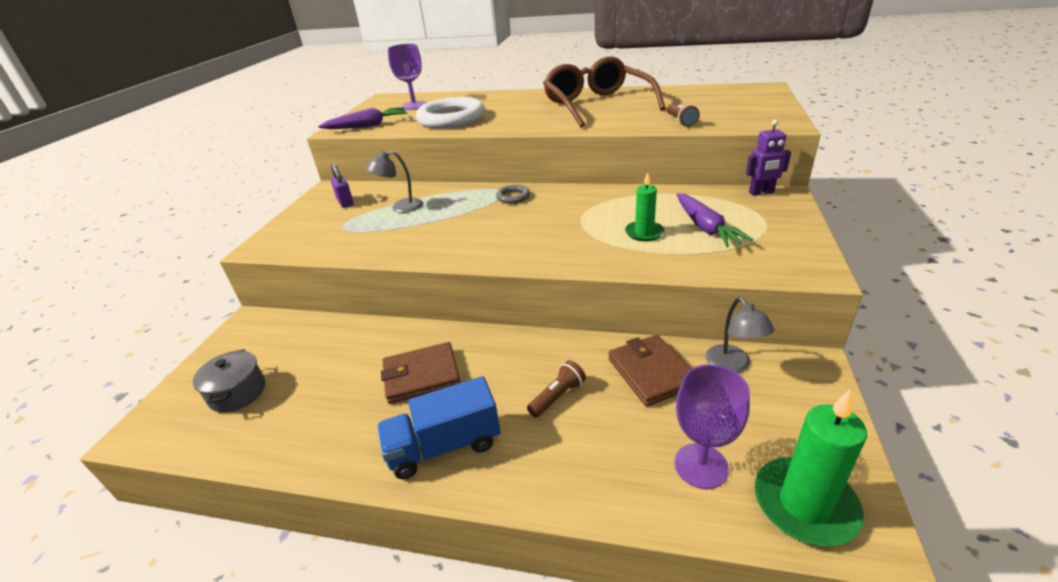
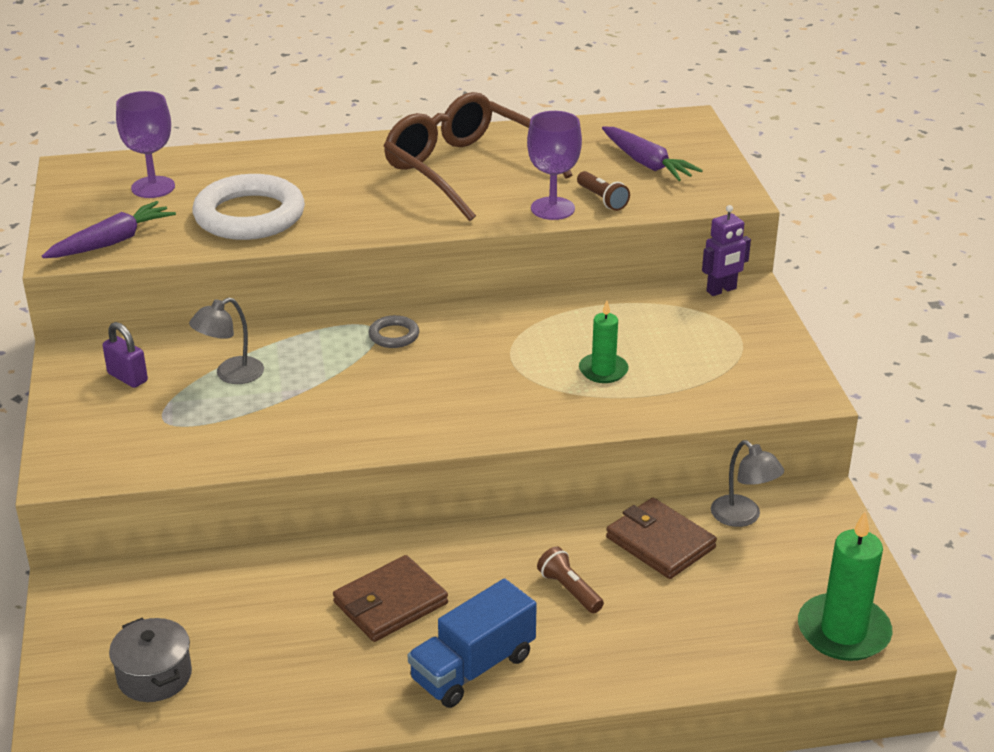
camera: 25 degrees left, 0 degrees up
brown flashlight [527,360,586,418] -> brown flashlight turned 60 degrees counterclockwise [537,547,604,613]
purple goblet [674,364,750,489] -> purple goblet moved to [527,111,582,220]
purple carrot [676,193,753,247] -> purple carrot moved to [602,127,703,181]

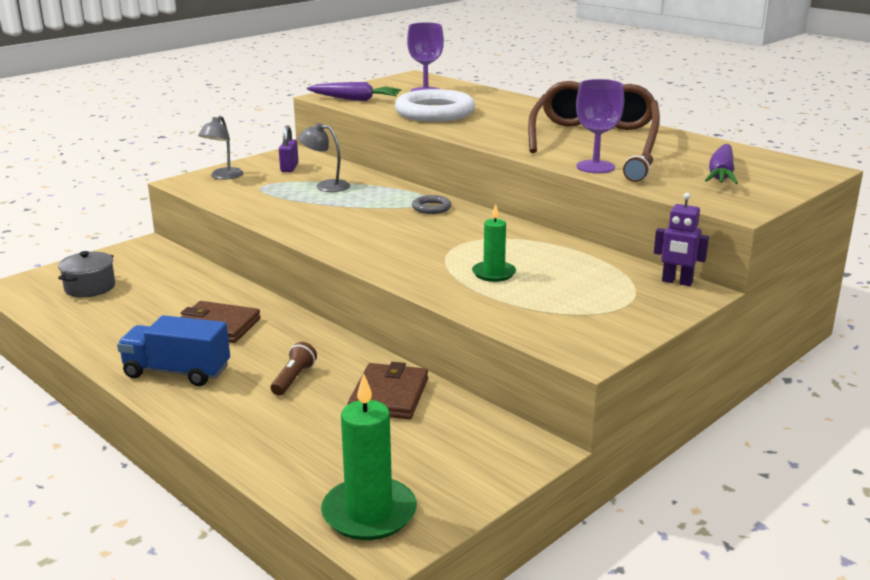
camera: 55 degrees right, 10 degrees down
grey lamp [711,440,784,527] -> grey lamp moved to [198,116,244,180]

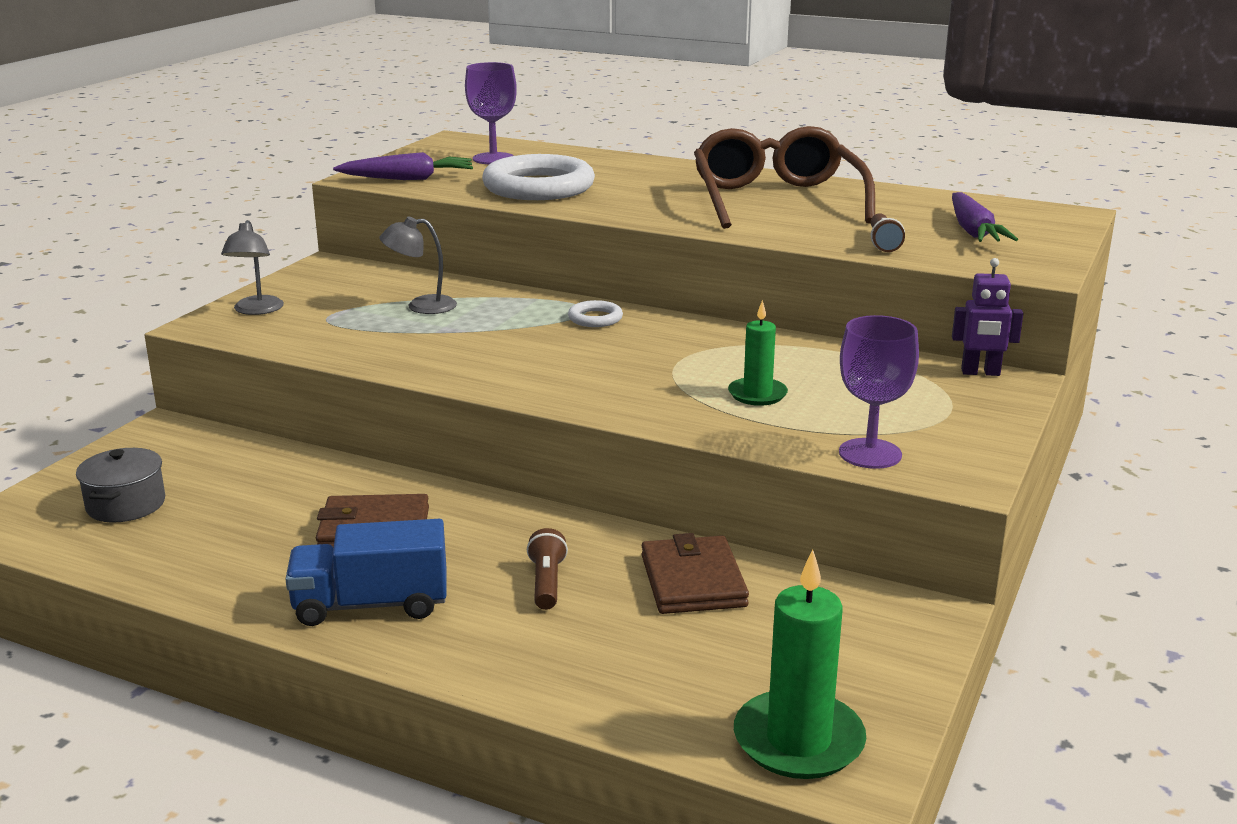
camera: 20 degrees left, 0 degrees up
purple padlock [279,125,299,172] -> none
grey ring [412,195,451,214] -> white ring [568,300,623,327]
purple goblet [576,79,624,173] -> purple goblet moved to [839,315,919,469]

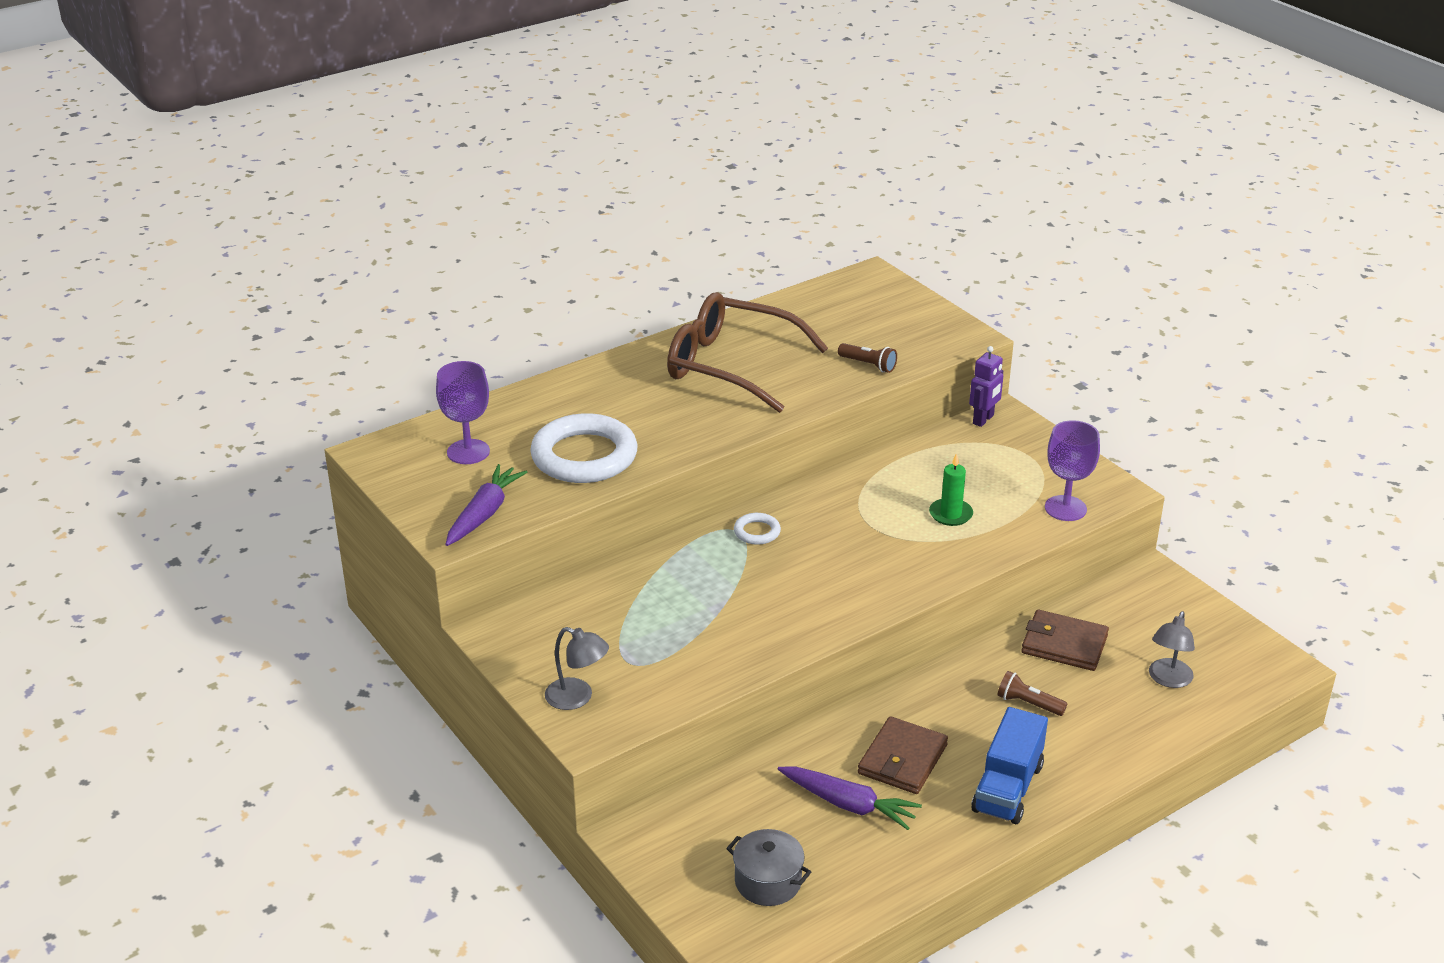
camera: 60 degrees left, 10 degrees up
grey lamp [380,216,457,314] -> grey lamp moved to [1149,611,1195,688]
green candle [734,549,866,779] -> none
purple carrot [952,192,1018,242] -> purple carrot moved to [778,766,922,830]

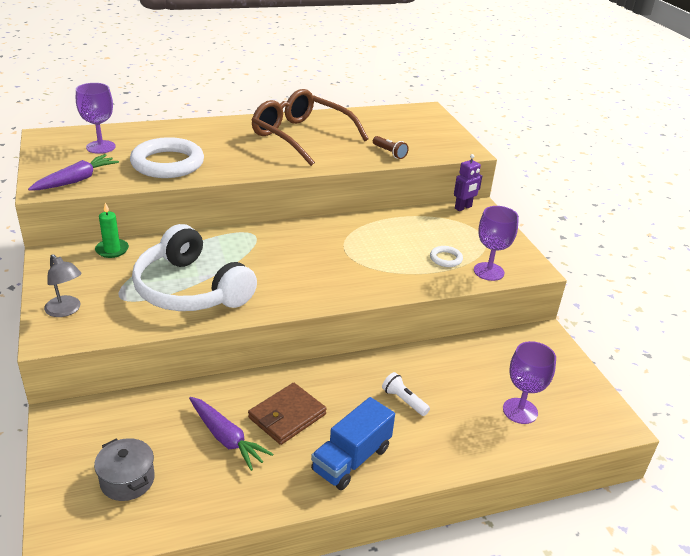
camera: 15 degrees right, 0 degrees up
white ring [734,513,781,545] -> white ring moved to [430,246,463,267]
green candle [929,453,973,526] -> green candle moved to [95,203,129,258]
brown flashlight [997,671,1067,716] -> white flashlight [382,372,430,416]
brown wallet [1021,610,1109,671] -> none
grey lamp [1149,611,1195,688] -> purple goblet [503,341,556,424]
none -> white headphones [132,224,257,311]

